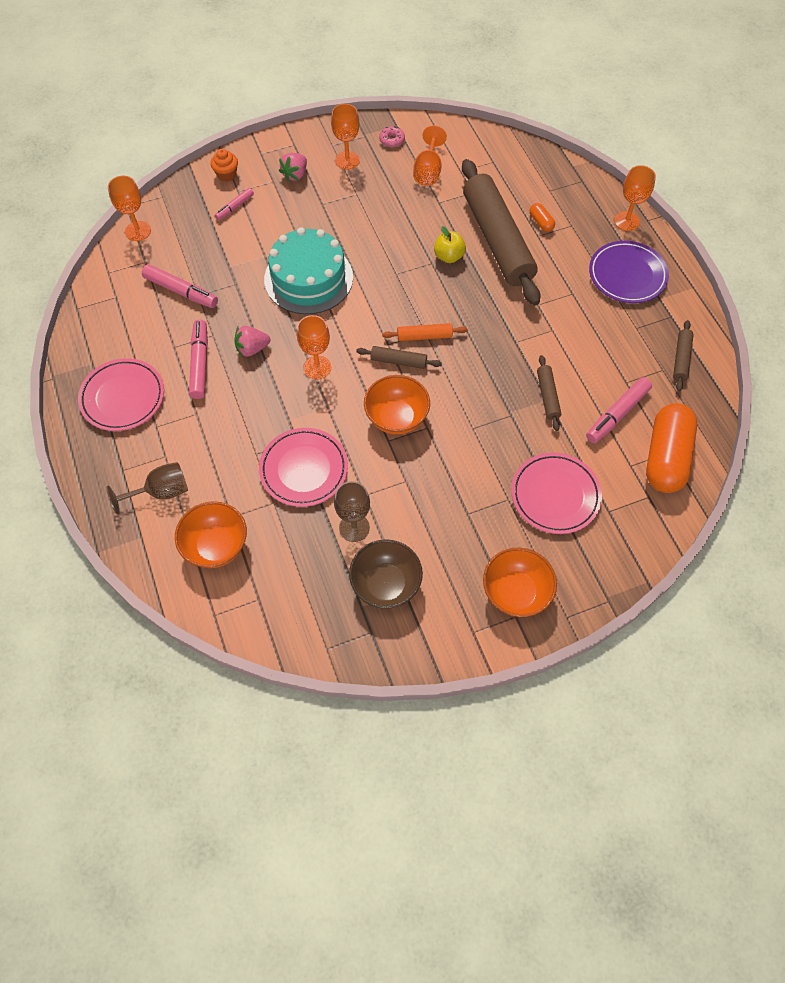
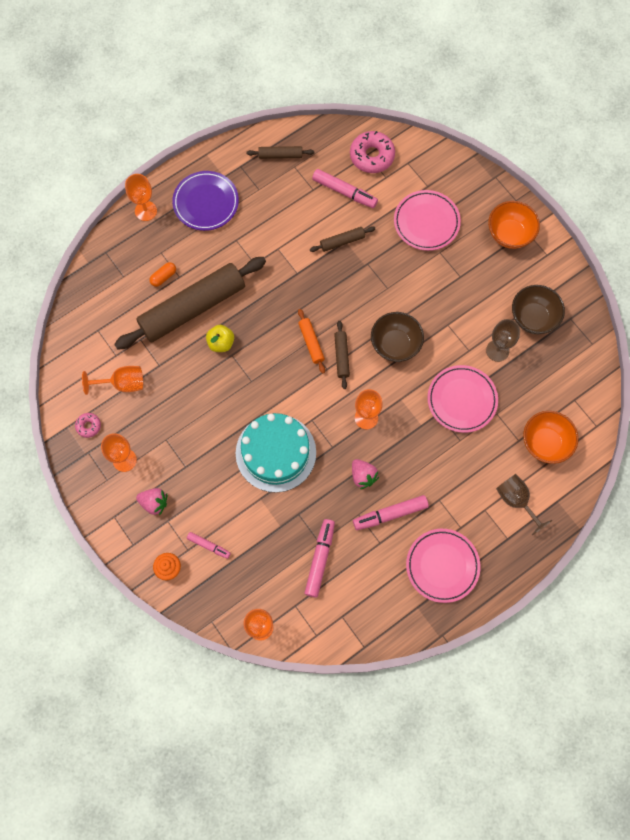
camera: 105 degrees left, 10 degrees up
orange bowl [364,375,430,435] -> brown bowl [371,312,424,362]
orange capsule [646,403,697,493] -> pink donut [350,131,395,173]

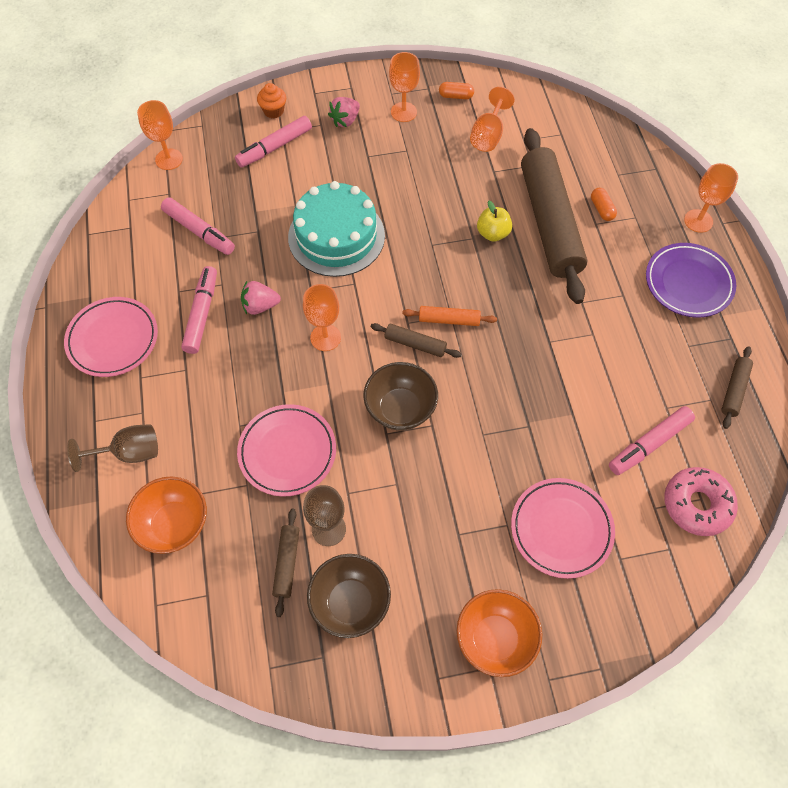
camera: 115 degrees right, 10 degrees down
pink donut [75,413,101,438] -> orange capsule [439,82,474,99]
pink marker [187,532,231,559] -> pink marker [235,116,312,168], size x1.67
brown rolling pin [310,227,375,252] -> brown rolling pin moved to [272,508,299,617]

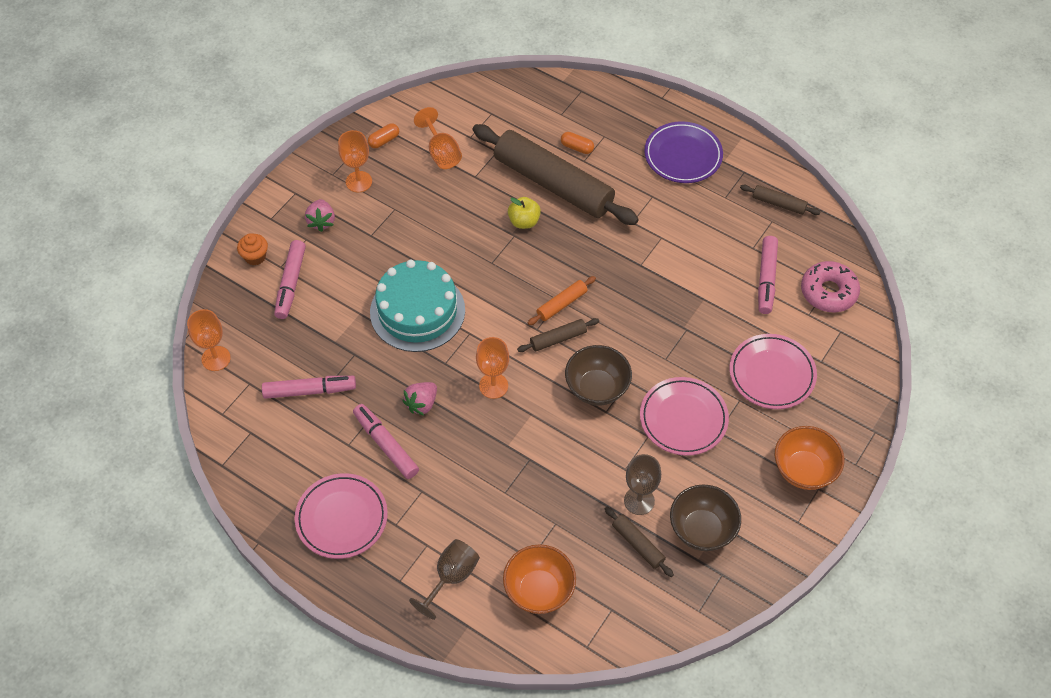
camera: 45 degrees left, 5 degrees down
pink plate [237,404,336,497] -> pink plate moved to [640,377,729,456]
orange goblet [684,163,738,233] -> none
brown rolling pin [721,346,753,429] -> brown rolling pin turned 45 degrees counterclockwise [740,185,820,215]

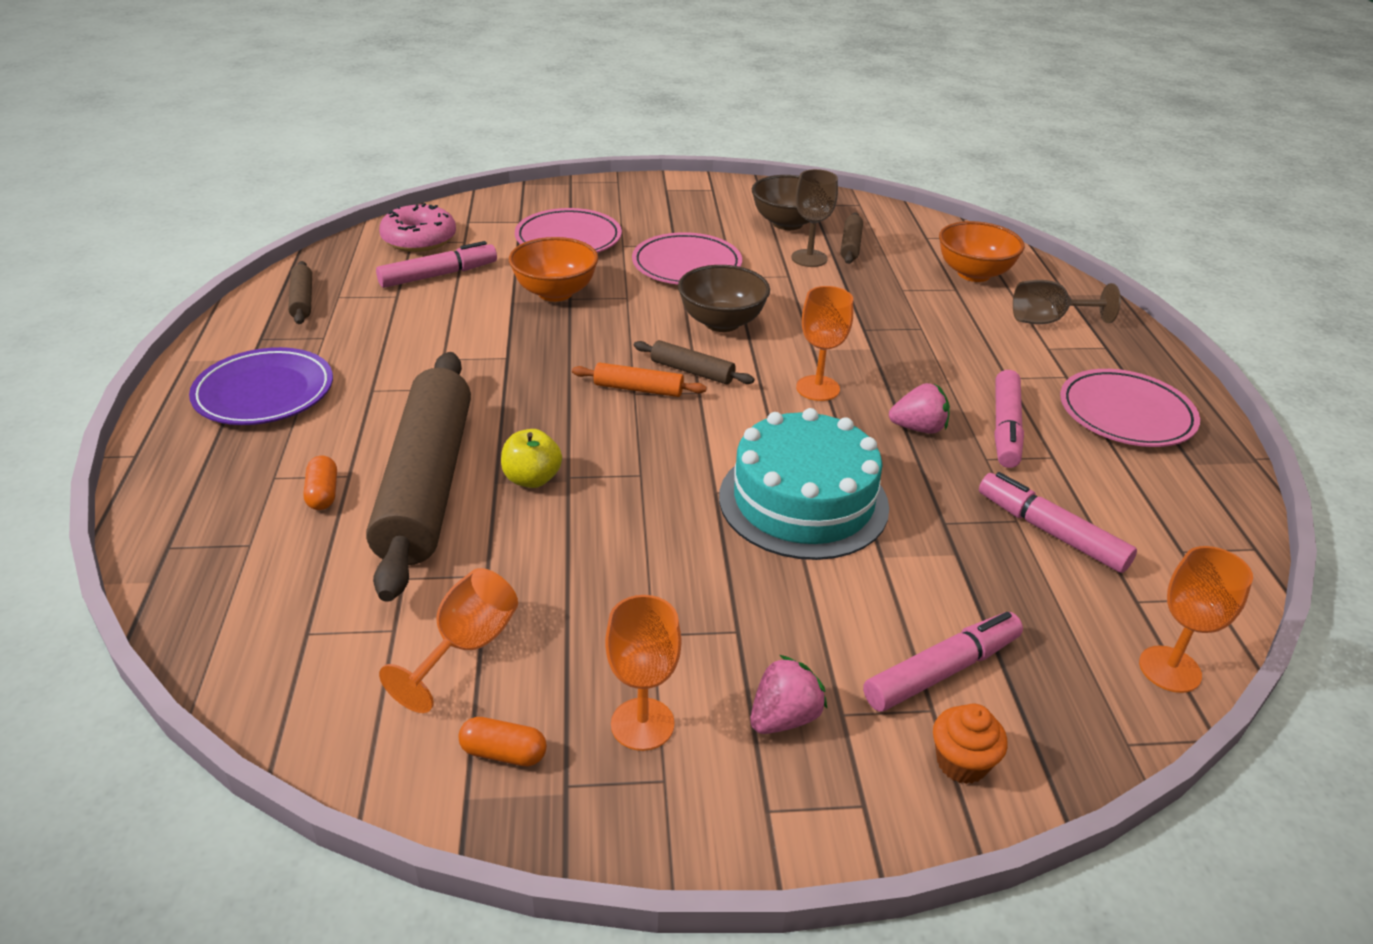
camera: 130 degrees left, 20 degrees down
orange bowl [775,426,844,490] -> orange bowl moved to [509,237,598,302]

